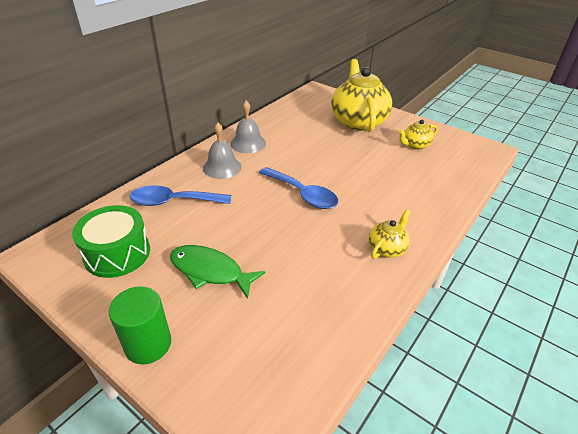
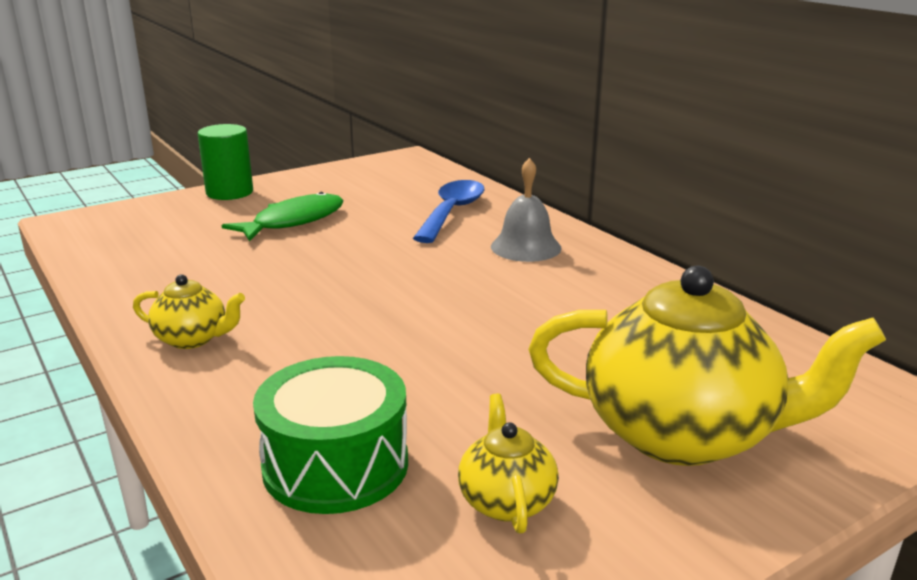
camera: 110 degrees right, 15 degrees down
green drum [72,205,150,278] -> green drum moved to [253,356,408,514]
grey bell [230,100,266,153] -> none
blue spoon [259,167,338,209] -> none
yellow teapot [369,209,410,259] -> yellow teapot turned 45 degrees counterclockwise [133,274,245,349]

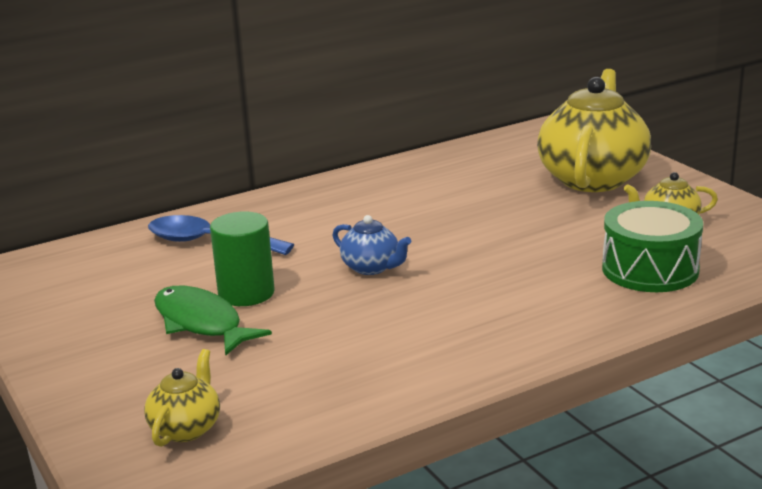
camera: 85 degrees left, 0 degrees up
yellow teapot [133,274,245,349] -> yellow teapot moved to [144,349,220,447]
green cylinder [198,124,253,200] -> green cylinder moved to [210,211,275,306]
grey bell [491,158,562,262] -> none
none -> blue teapot [332,215,411,275]

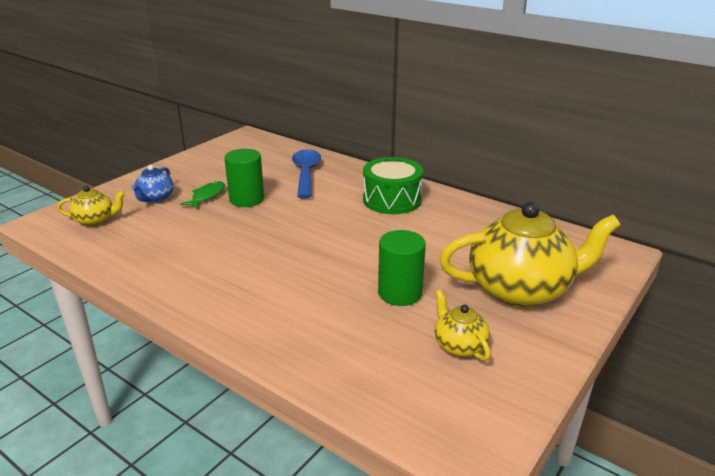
camera: 65 degrees right, 5 degrees up
green fish [154,286,272,356] -> green fish [180,181,225,209], size x0.64
blue teapot [332,215,411,275] -> blue teapot moved to [131,165,174,203]
green drum [602,201,703,292] -> green drum moved to [363,157,423,214]
none -> green cylinder [378,230,426,306]

